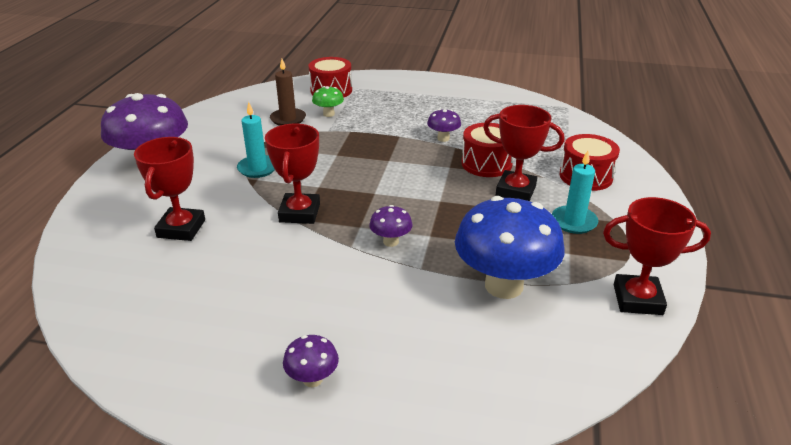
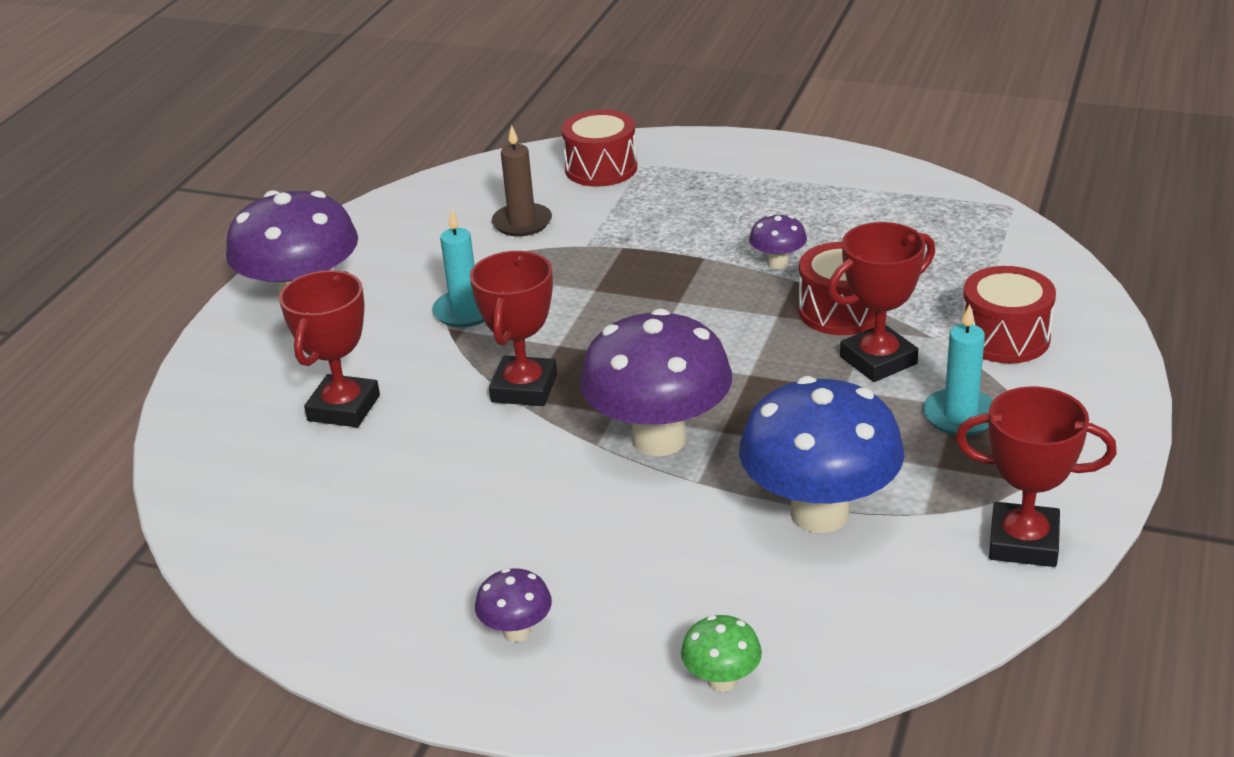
camera: 10 degrees right, 0 degrees up
green mushroom [312,86,344,117] -> green mushroom moved to [681,615,762,692]
purple mushroom [369,205,413,247] -> purple mushroom [580,308,732,456], size x2.25
red trophy [483,105,564,201] -> red trophy turned 60 degrees counterclockwise [828,222,935,382]

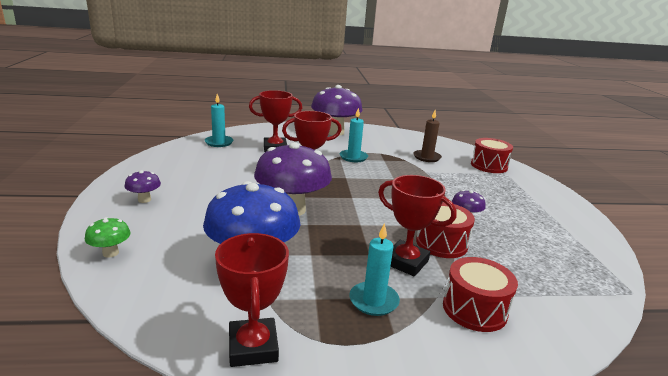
camera: 60 degrees right, 10 degrees down
none -> turquoise candle [205,94,233,147]

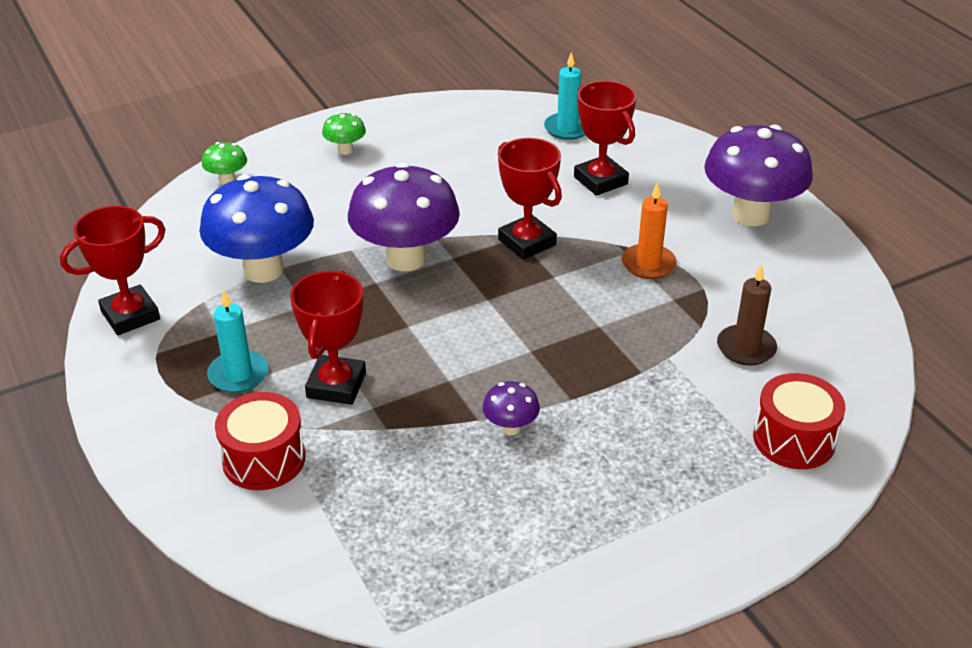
camera: 70 degrees right, 15 degrees up
purple mushroom [124,170,161,203] -> green mushroom [322,113,366,155]
turquoise candle [340,108,368,162] -> orange candle [622,182,677,279]
red drum [416,202,475,258] -> none

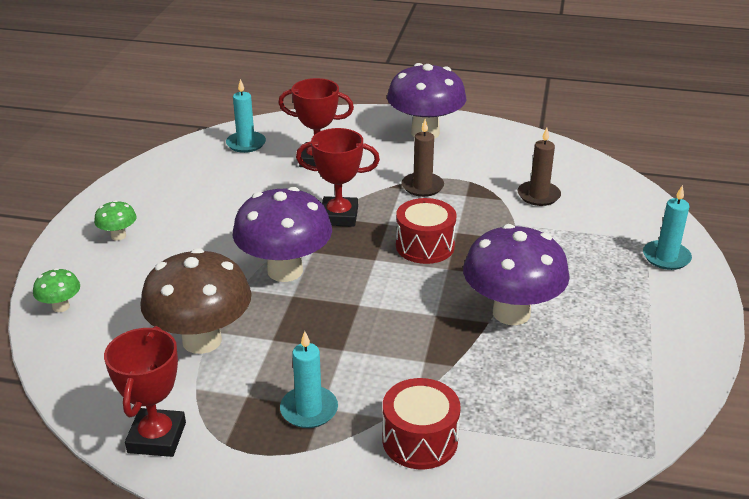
camera: 50 degrees left, 5 degrees down
blue mushroom [199,174,314,283] -> brown mushroom [140,248,251,354]
red trophy [290,270,366,405] -> none
purple mushroom [483,381,540,435] -> purple mushroom [463,224,570,325], size x2.25
orange candle [622,182,677,279] -> brown candle [402,119,444,197]
red drum [753,373,846,469] -> red drum moved to [396,198,456,264]
none -> turquoise candle [643,185,692,270]

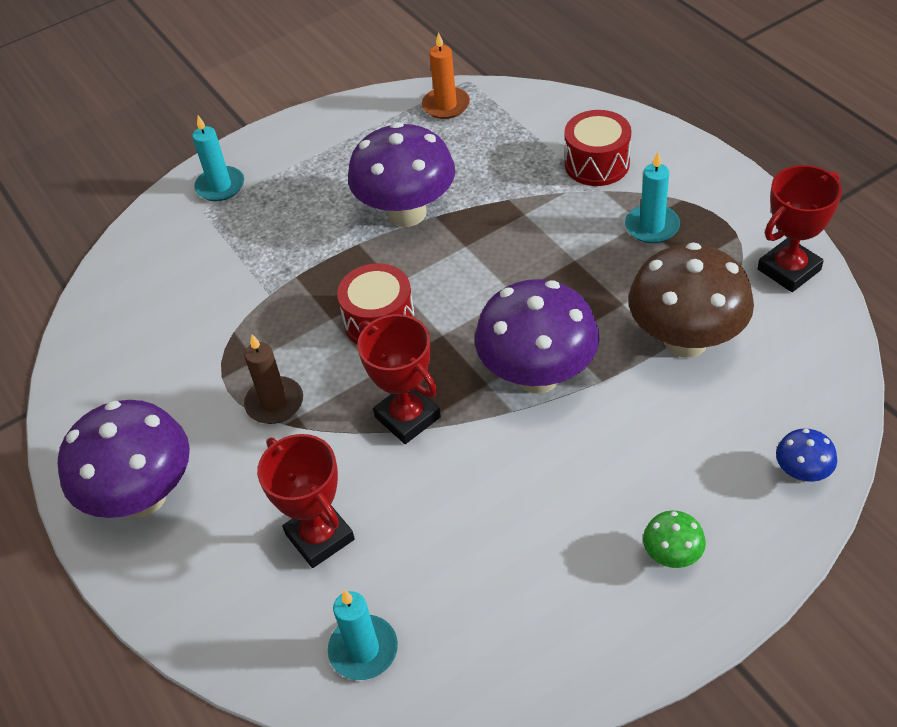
camera: 130 degrees left, 15 degrees up
green mushroom [33,268,80,312] -> blue mushroom [776,428,837,482]
brown candle [518,128,561,206] -> none
none -> orange candle [422,32,470,119]

